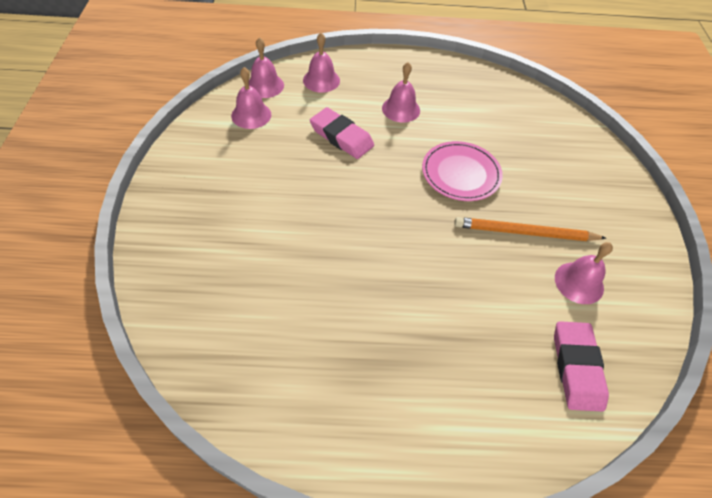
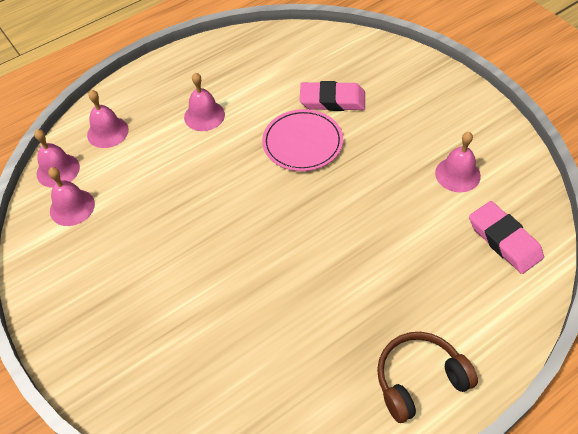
camera: 30 degrees left, 0 degrees up
pink eraser [310,107,374,159] -> pink eraser moved to [299,81,365,111]
orange pencil [454,217,606,241] -> none
none -> brown headphones [377,332,478,423]

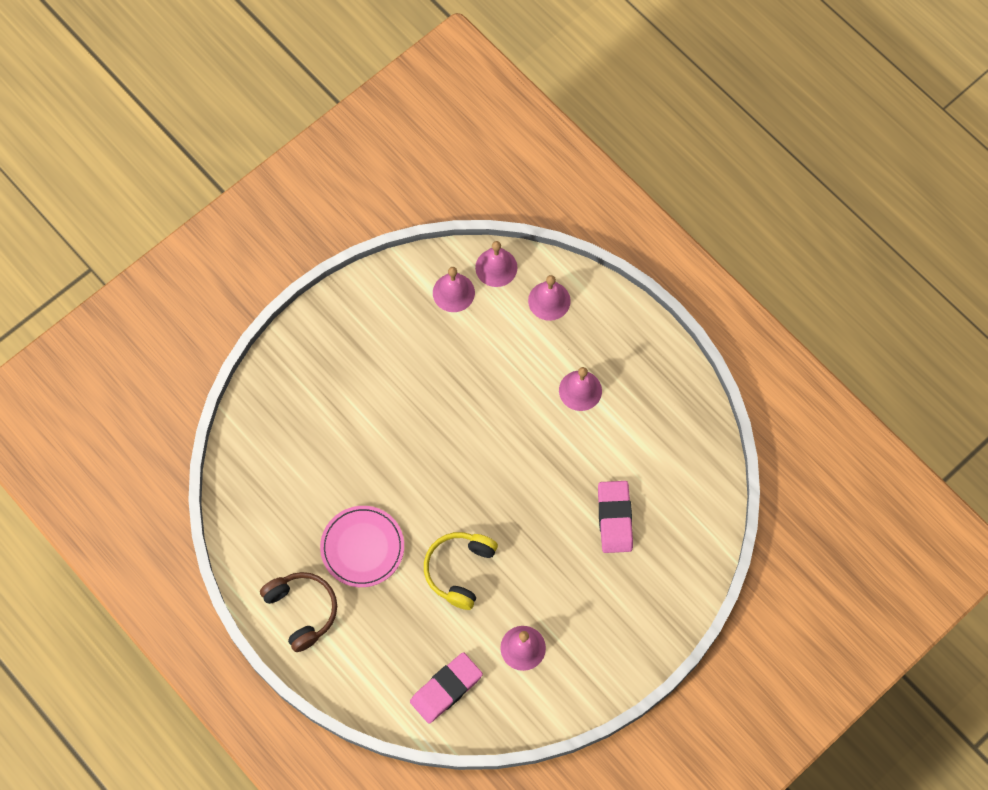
camera: 80 degrees right, 15 degrees up
pink plate [262,109,343,171] -> pink plate moved to [320,506,404,587]
none -> yellow headphones [424,532,498,610]

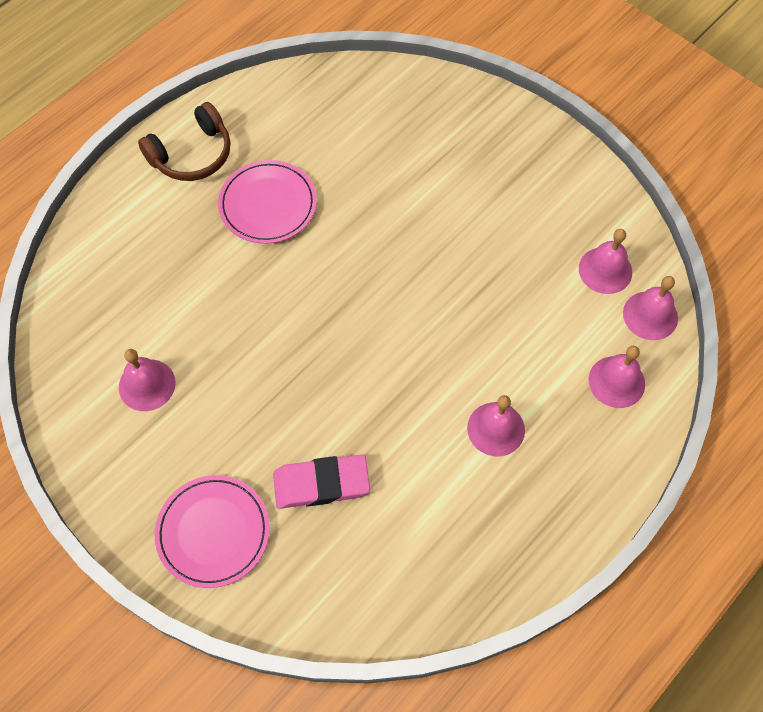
camera: 85 degrees right, 5 degrees down
pink eraser [410,652,483,724] -> none
yellow headphones [424,532,498,610] -> none
none -> pink plate [155,475,270,588]

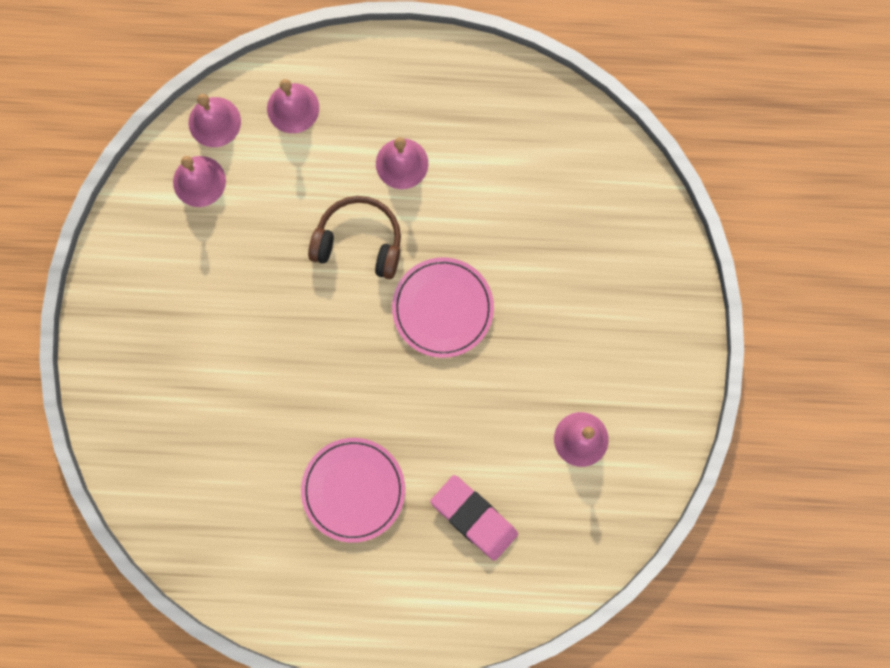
camera: 130 degrees left, 15 degrees up
brown headphones [138,102,230,181] -> brown headphones moved to [308,196,401,279]
pink plate [155,475,270,588] -> pink plate moved to [392,257,494,358]
pink eraser [273,455,370,509] -> pink eraser moved to [430,475,518,561]

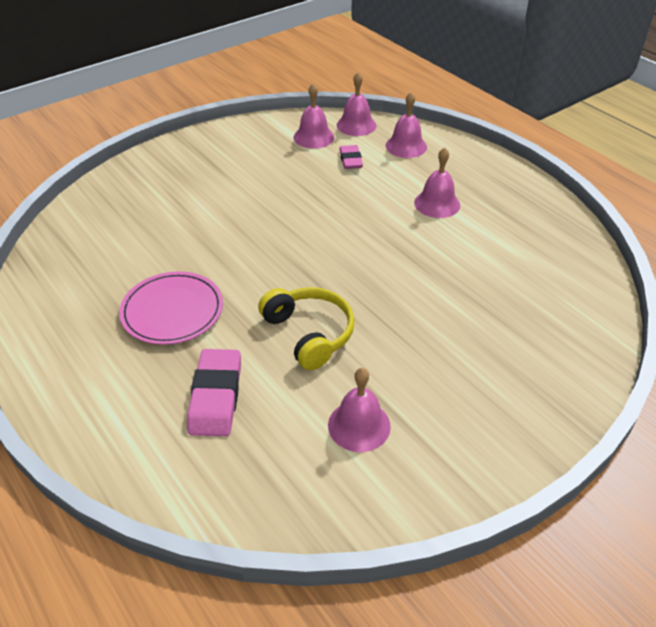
camera: 50 degrees right, 35 degrees down
brown headphones [308,196,401,279] -> none
pink plate [392,257,494,358] -> none
none -> yellow headphones [258,287,355,370]
none -> pink eraser [339,145,363,169]

